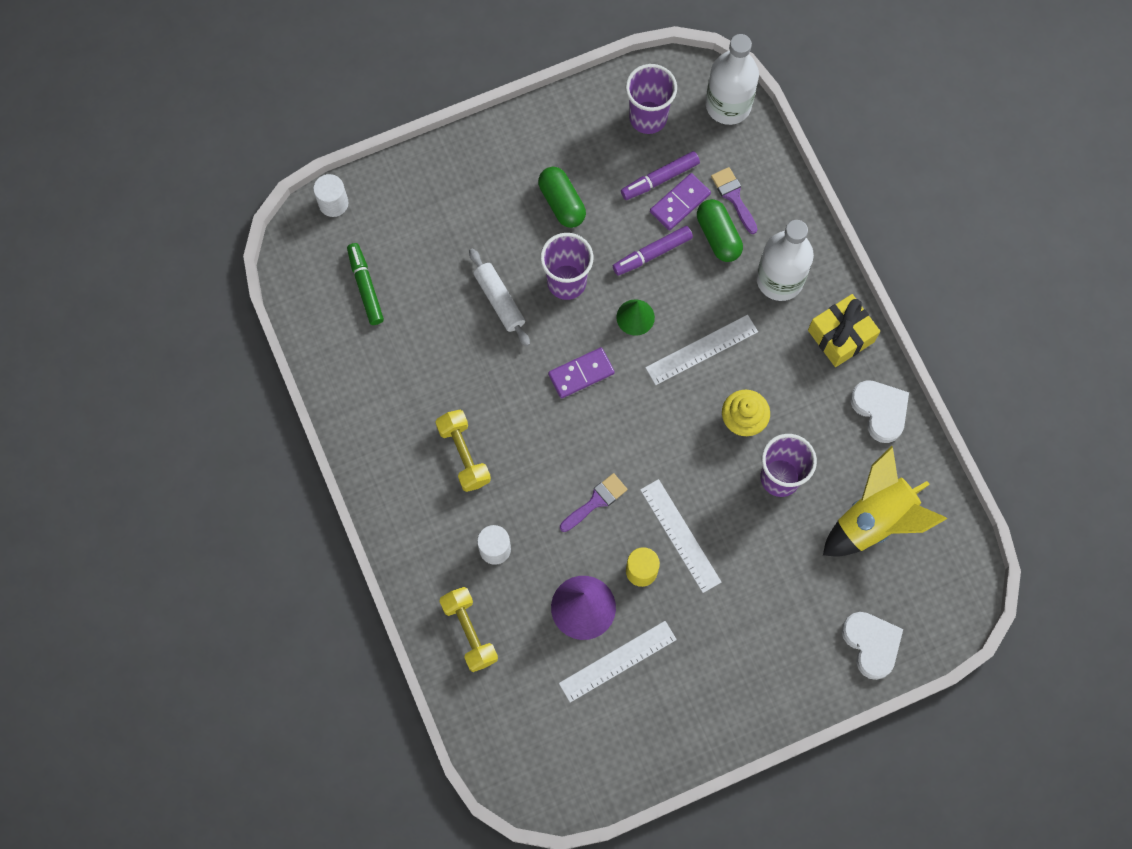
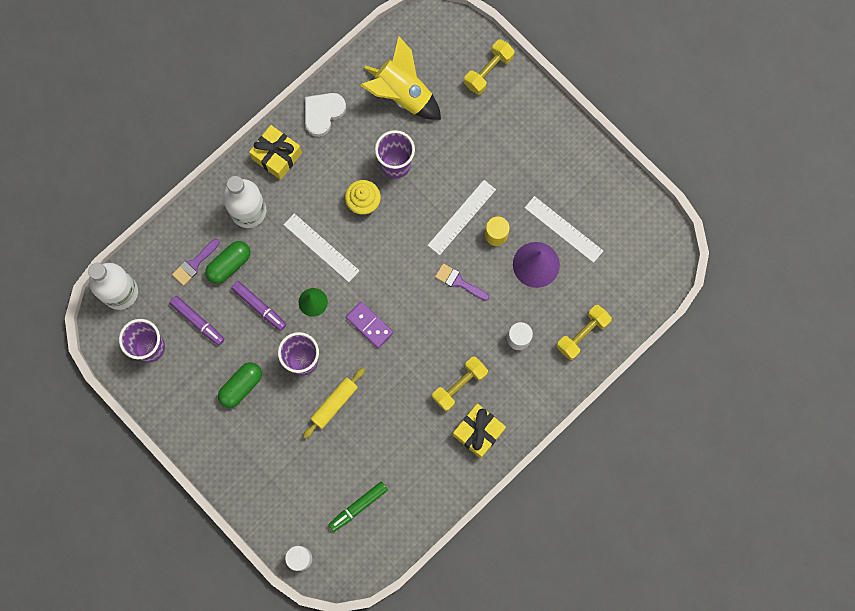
camera: 110 degrees left, 5 degrees up
white rolling pin [469,249,530,347] -> yellow rolling pin [303,368,365,439]
purple domino [650,173,711,231] -> none
white heart [842,612,903,680] -> yellow dumbbell [464,39,515,95]
none -> yellow gift [453,404,506,458]

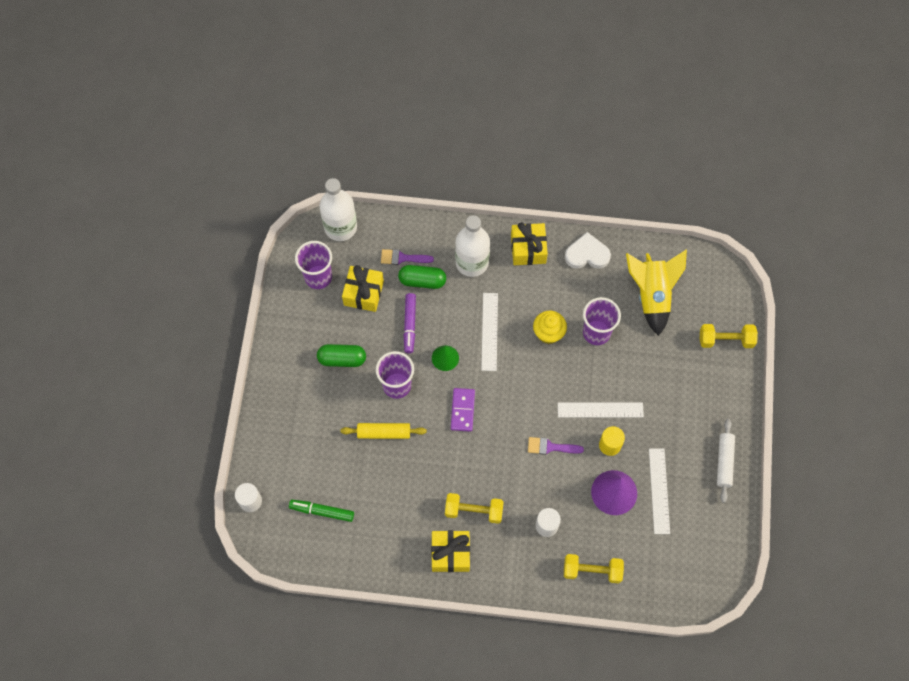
camera: 50 degrees right, 10 degrees down
purple marker [169,296,225,346] -> yellow gift [342,265,384,312]
purple brush [435,263,489,301] -> purple brush turned 75 degrees counterclockwise [528,437,584,455]
none -> white rolling pin [717,419,735,503]

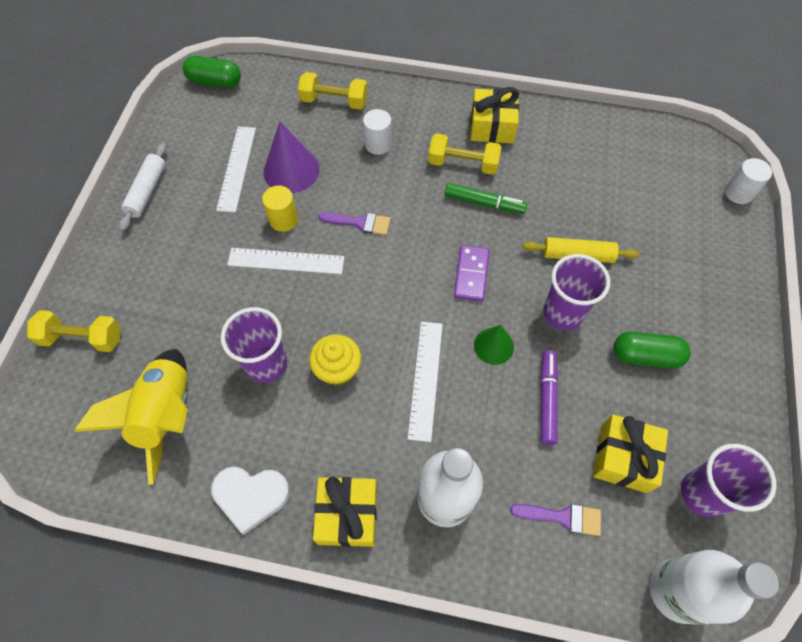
camera: 175 degrees left, 5 degrees down
green marker [289,500,354,522] -> green marker moved to [445,183,527,214]
green capsule [398,265,446,289] -> green capsule moved to [183,56,241,88]

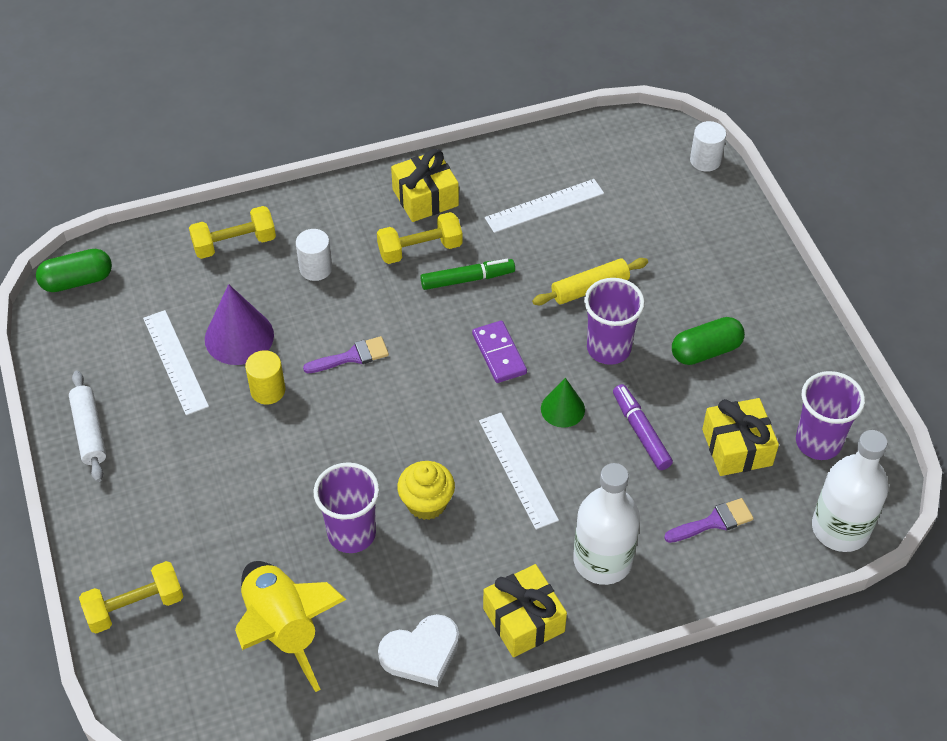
camera: 30 degrees left, 10 degrees down
white ruler [227,248,344,274] -> white ruler moved to [485,179,604,233]

